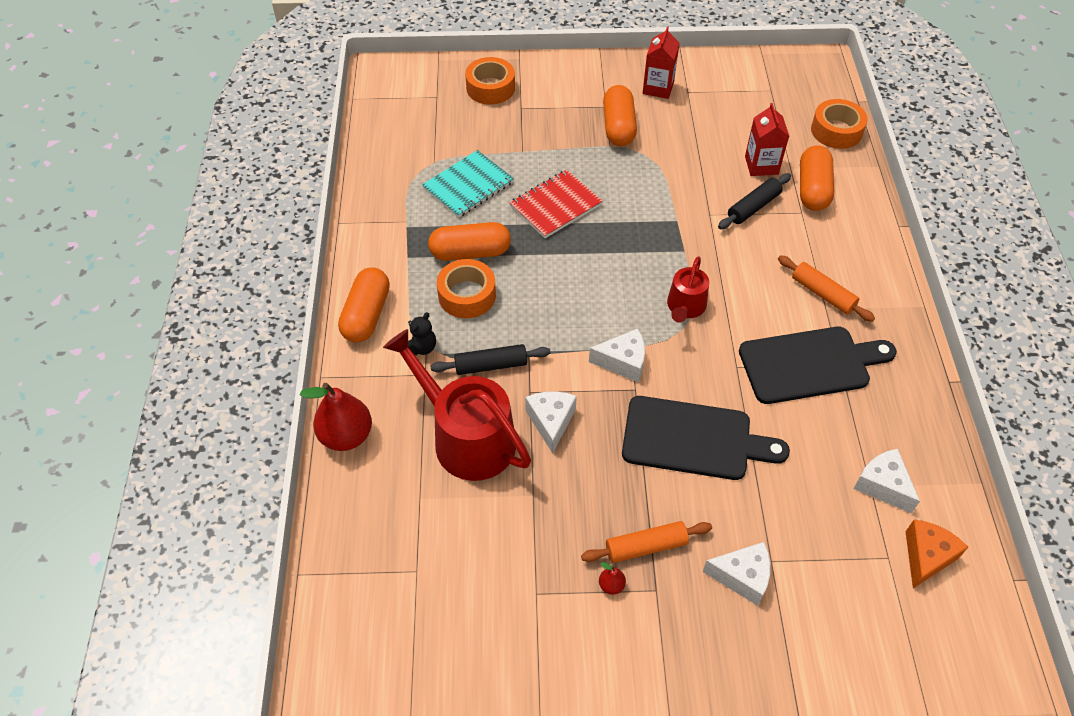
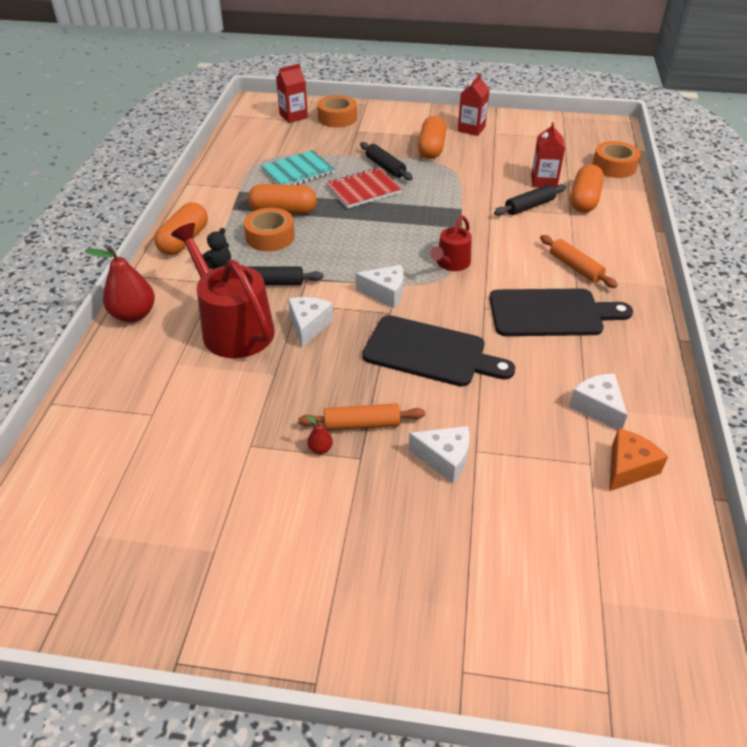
camera: 10 degrees right, 10 degrees down
none -> red carton [276,64,308,123]
none -> black rolling pin [360,142,413,180]

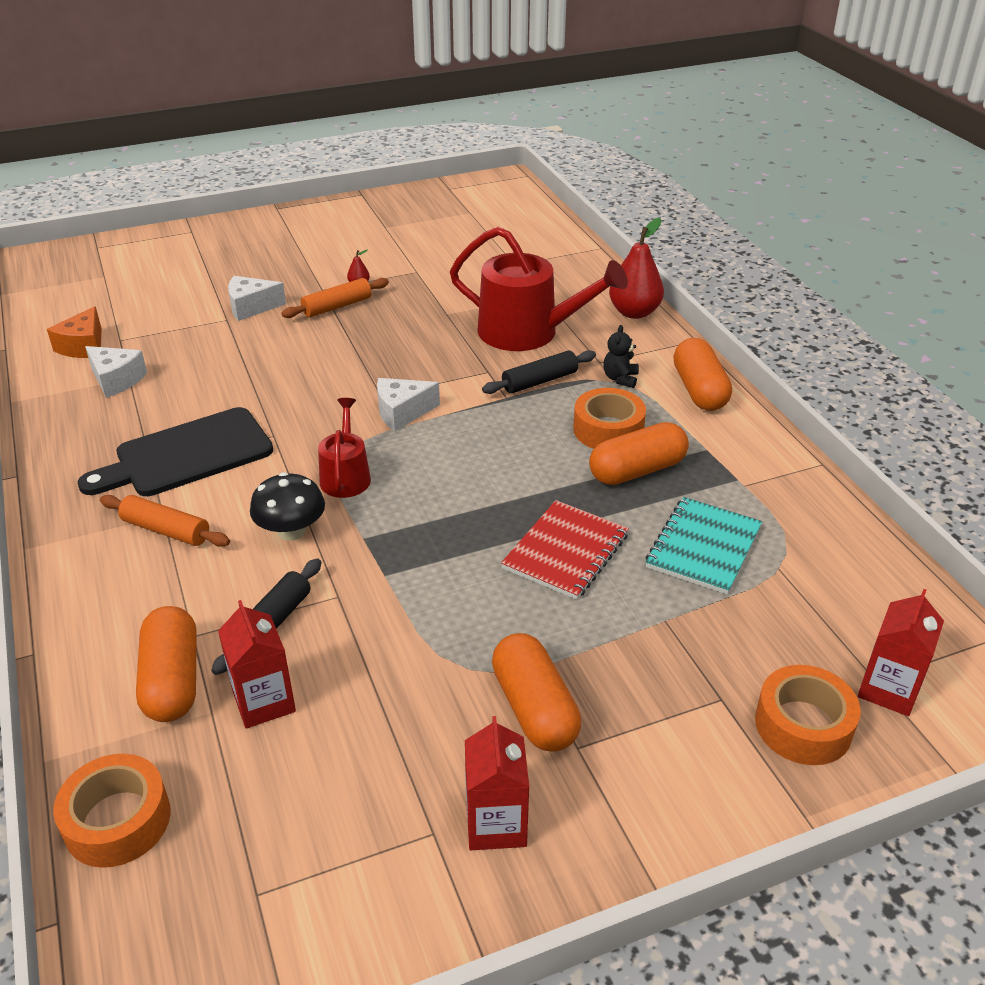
camera: 150 degrees right, 5 degrees down
white cheese [288,297,333,347] -> none
black rolling pin [360,142,413,180] -> none
black cutting board [362,315,515,387] -> none
none -> black mushroom [250,472,325,541]

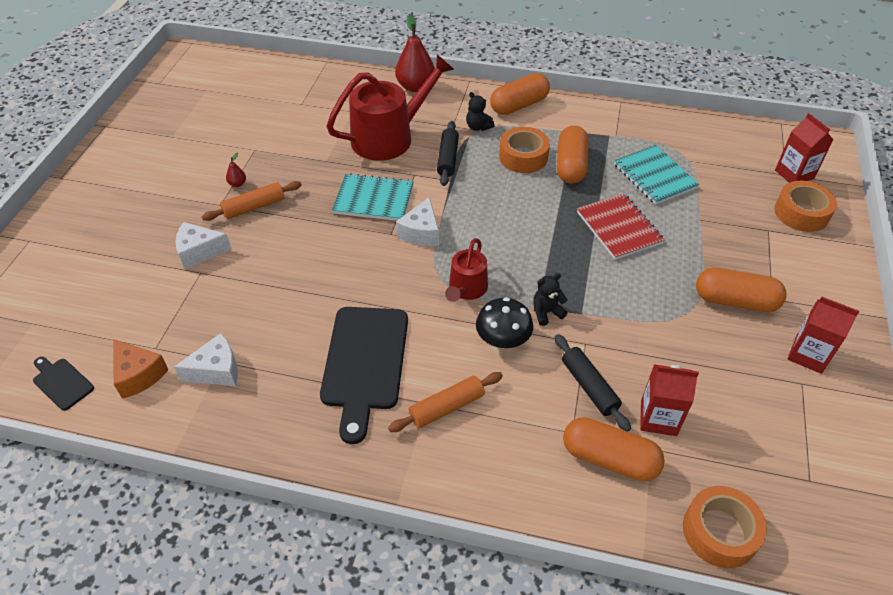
camera: 55 degrees left, 10 degrees up
white cheese [228,276,286,321] -> white cheese turned 60 degrees clockwise [175,222,232,269]
orange rolling pin [281,278,389,318] -> orange rolling pin turned 60 degrees clockwise [202,181,301,221]
red watering can [318,398,371,498] -> red watering can turned 105 degrees counterclockwise [445,238,488,302]
orange capsule [673,338,732,411] -> orange capsule turned 60 degrees counterclockwise [490,73,550,115]
none -> black cutting board [33,357,94,411]
none -> turquoise notebook [332,173,414,221]
none -> black teddy bear [533,273,568,326]

